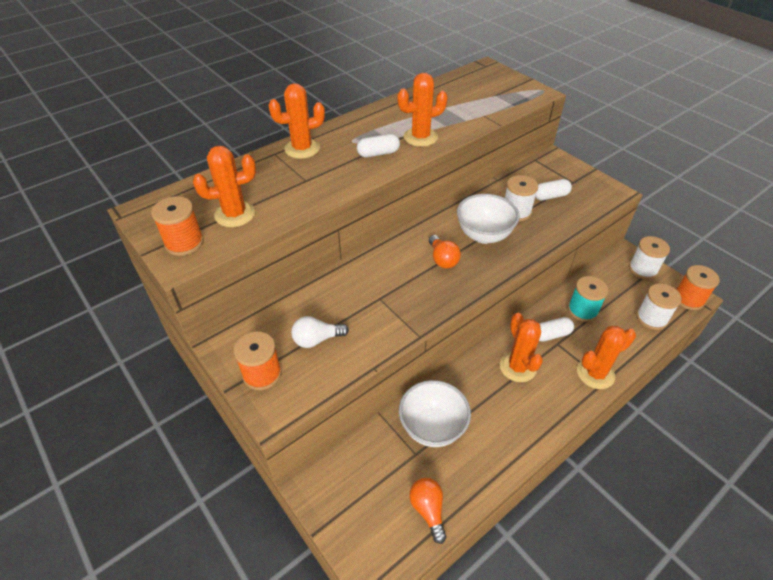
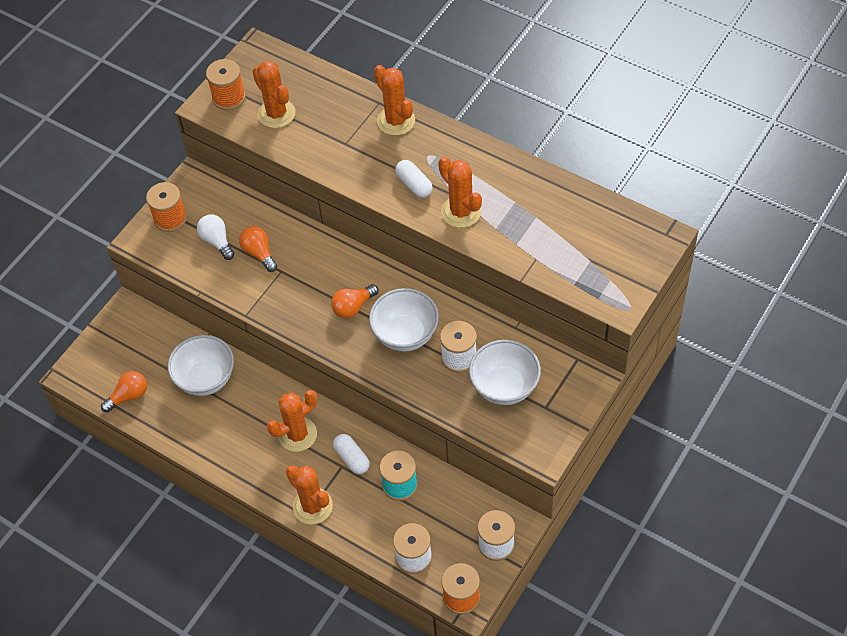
camera: 75 degrees right, 10 degrees up
white capsule [535,179,572,200] -> white bowl [469,340,541,405]
none -> orange light bulb [239,226,277,272]

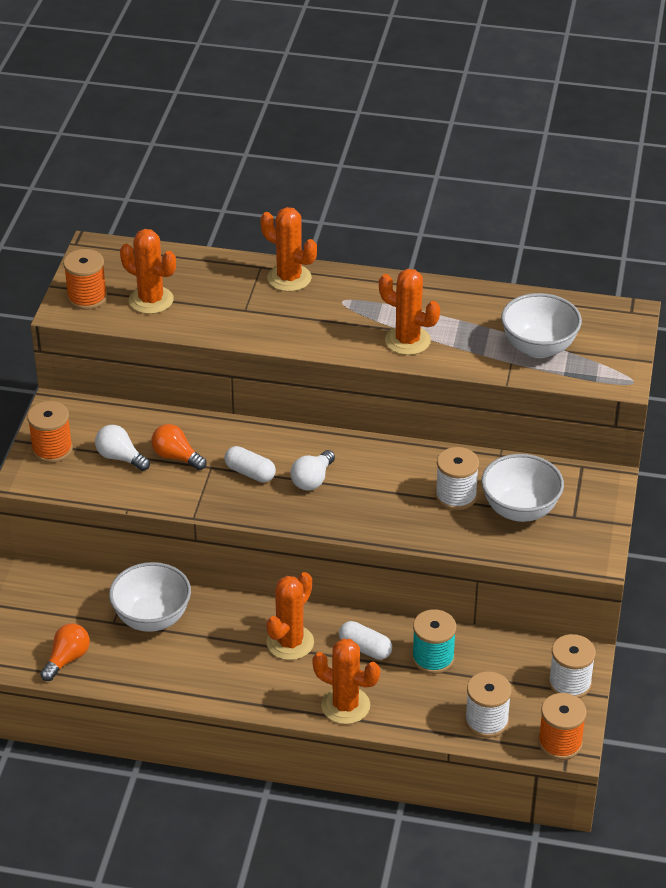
camera: 25 degrees left, 15 degrees down
orange light bulb [331,284,379,318] -> white light bulb [290,450,335,491]
white bowl [369,288,439,351] -> white bowl moved to [501,293,582,358]
white capsule [395,160,433,198] -> white capsule moved to [224,446,276,482]

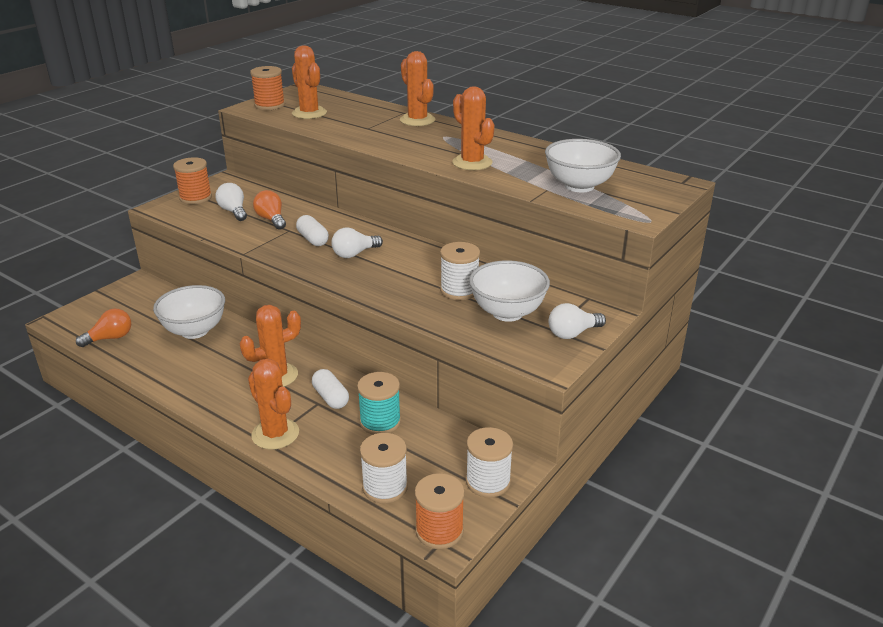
camera: 25 degrees right, 10 degrees down
none -> white light bulb [549,303,606,339]

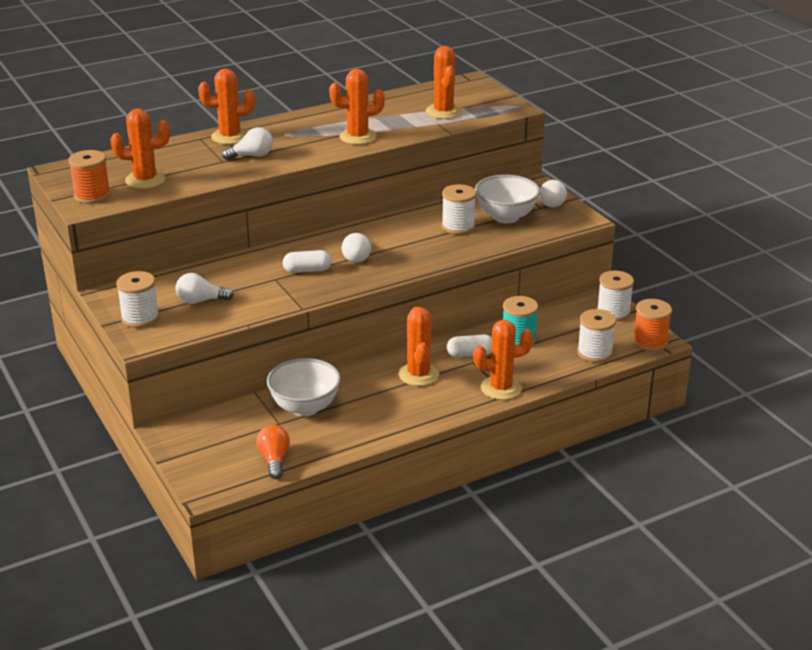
camera: 65 degrees left, 0 degrees up
orange spool [173,157,212,204] -> white spool [116,271,159,328]
orange light bulb [253,190,286,230] -> none
white bowl [545,139,621,192] -> orange cactus [426,46,462,119]
none -> white light bulb [222,127,273,160]

